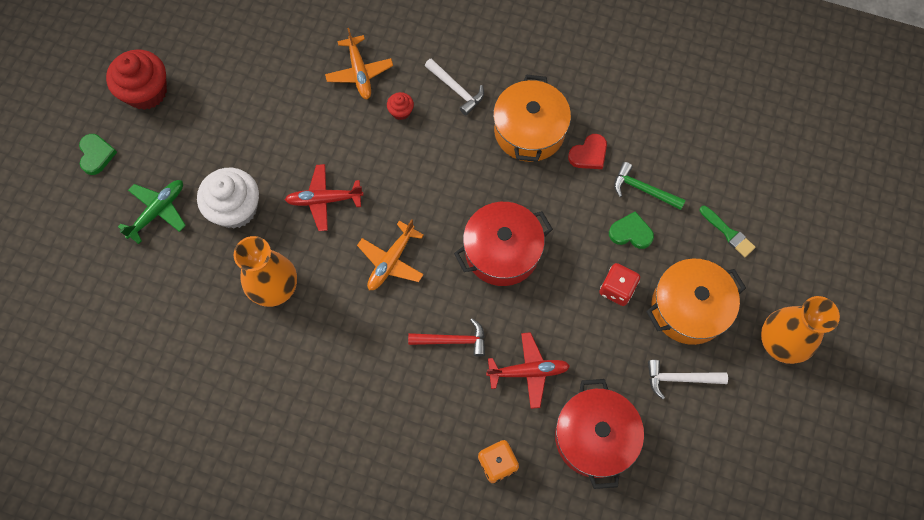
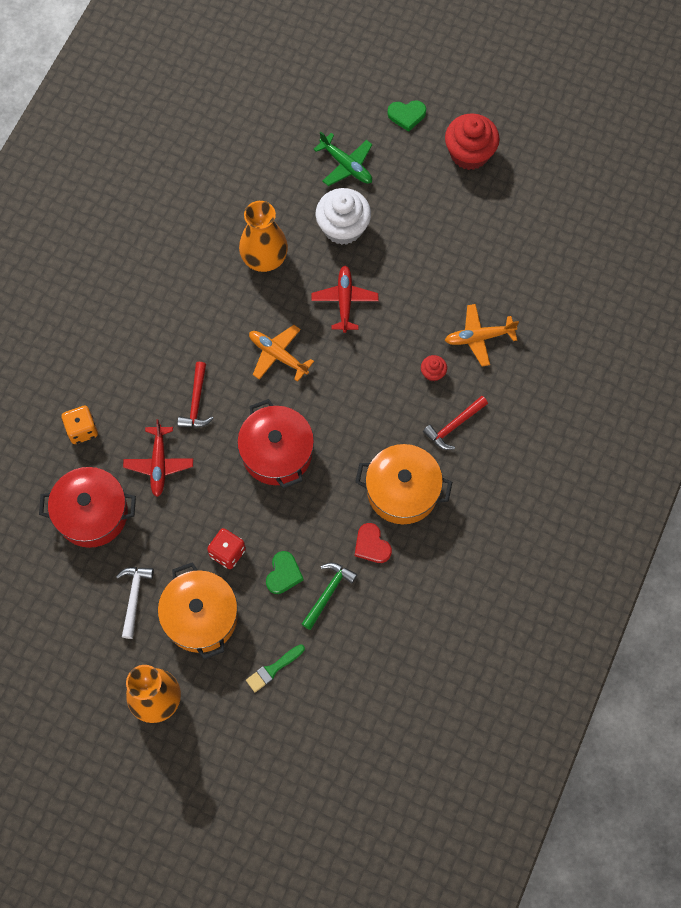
camera: 95 degrees right, 0 degrees up
white hammer [425,58,484,115] -> red hammer [423,396,488,450]

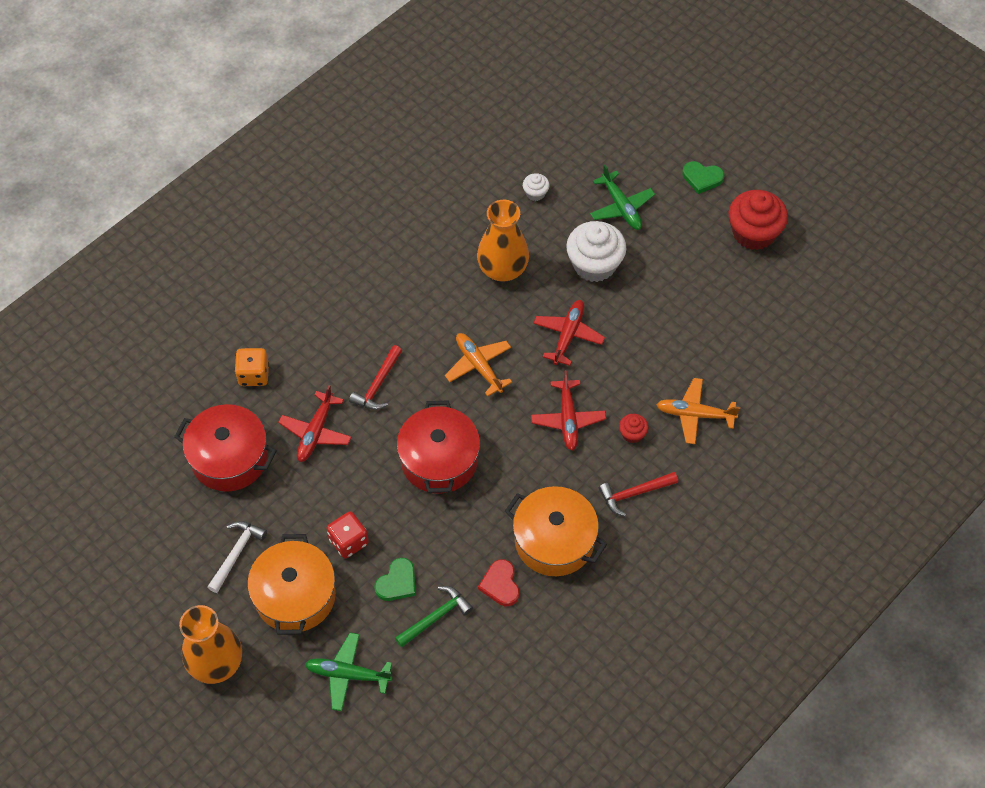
camera: 20 degrees right, 10 degrees down
green brush [246,644,305,692] -> green plane [305,633,392,711]
none -> white cupcake [523,173,549,201]
none -> red plane [531,370,606,451]

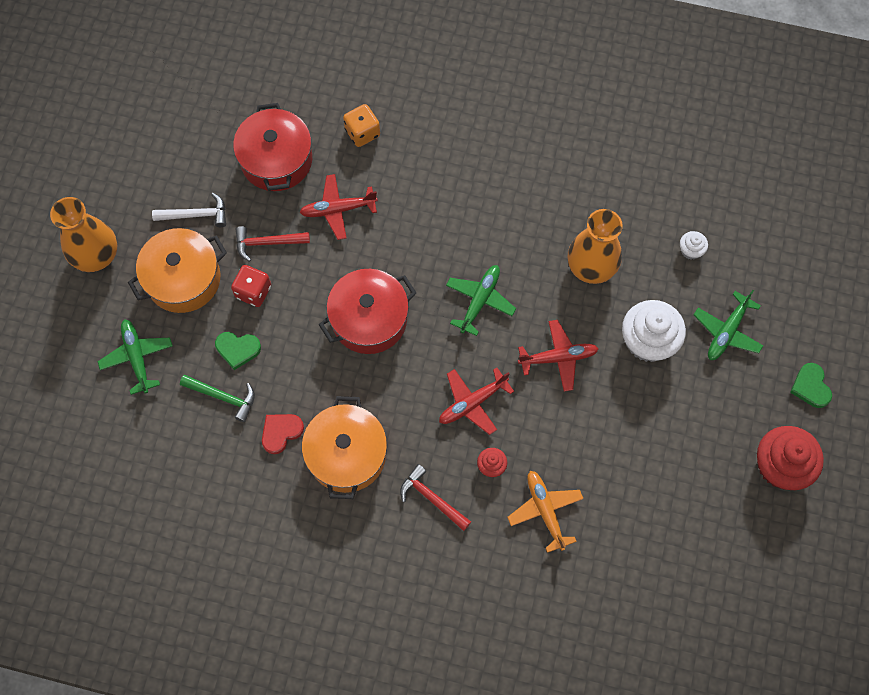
camera: 60 degrees right, 10 degrees up
red hammer [349,345,402,410] -> red hammer moved to [236,226,310,262]
orange plane [445,333,512,397] -> green plane [446,265,516,336]

